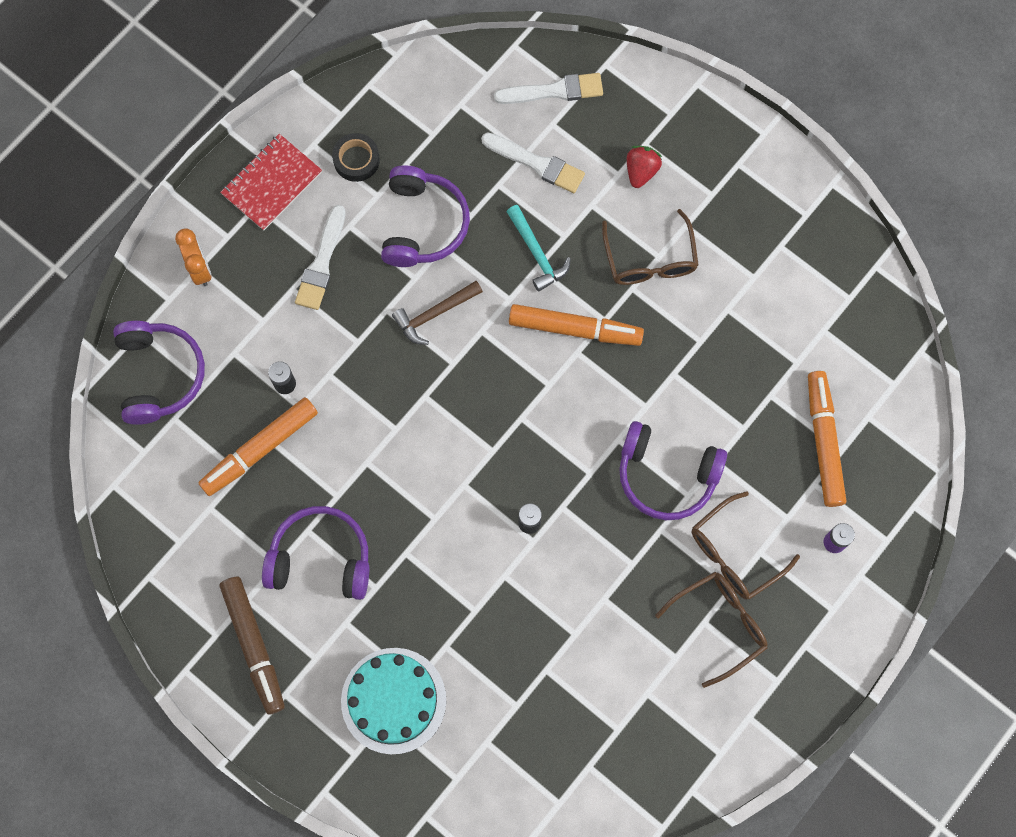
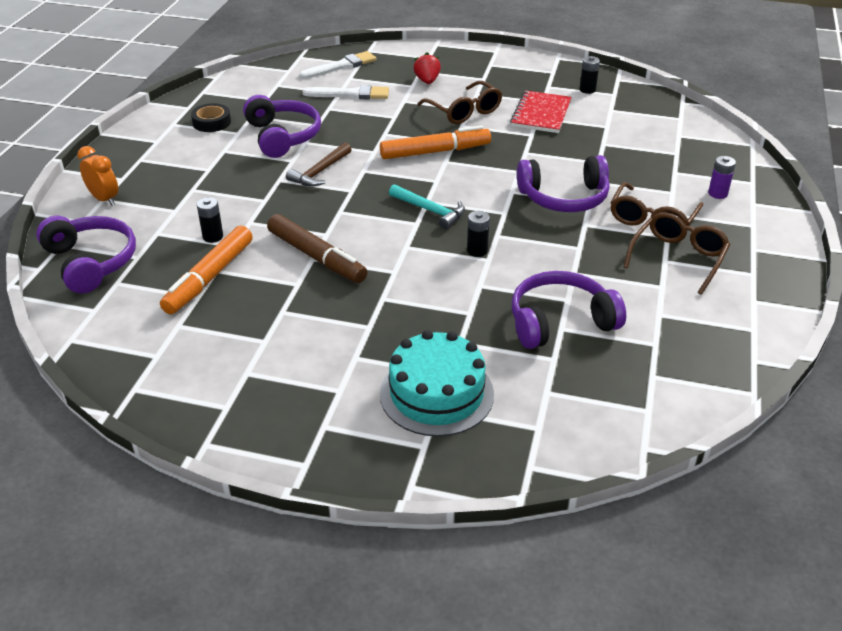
camera: 25 degrees left, 35 degrees down
red notebook [220,134,322,231] -> red notebook moved to [510,91,572,133]
brown marker [220,577,285,715] -> brown marker moved to [267,214,367,283]
purple headphones [262,506,369,600] -> purple headphones moved to [512,271,626,349]
white brush [295,205,346,310] -> none
turquoise hammer [507,205,571,292] -> turquoise hammer moved to [389,184,465,229]
orange marker [808,371,846,507] -> none
none -> black battery [580,56,600,94]

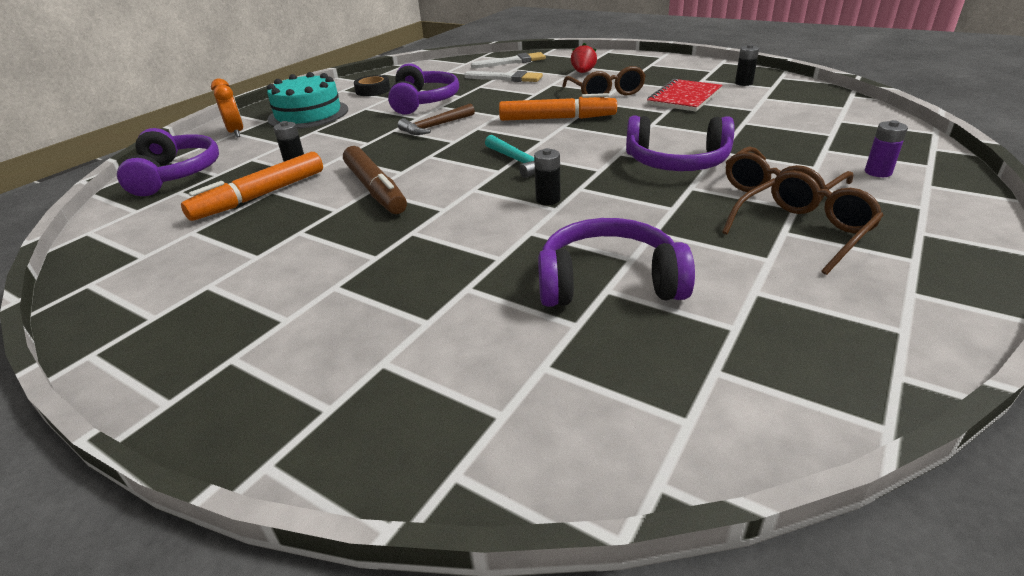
camera: 20 degrees right, 5 degrees down
turquoise cake [380,330,494,436] -> turquoise cake moved to [267,72,348,129]

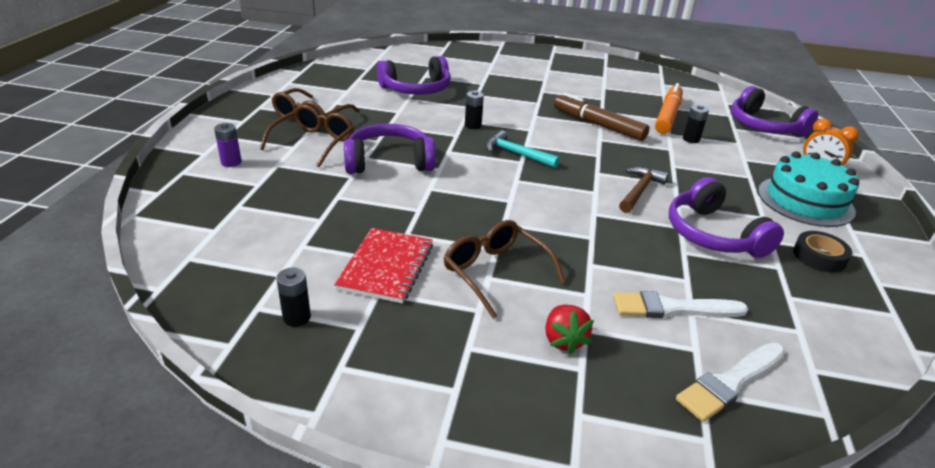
camera: 155 degrees right, 0 degrees up
orange marker [499,93,617,121] -> none

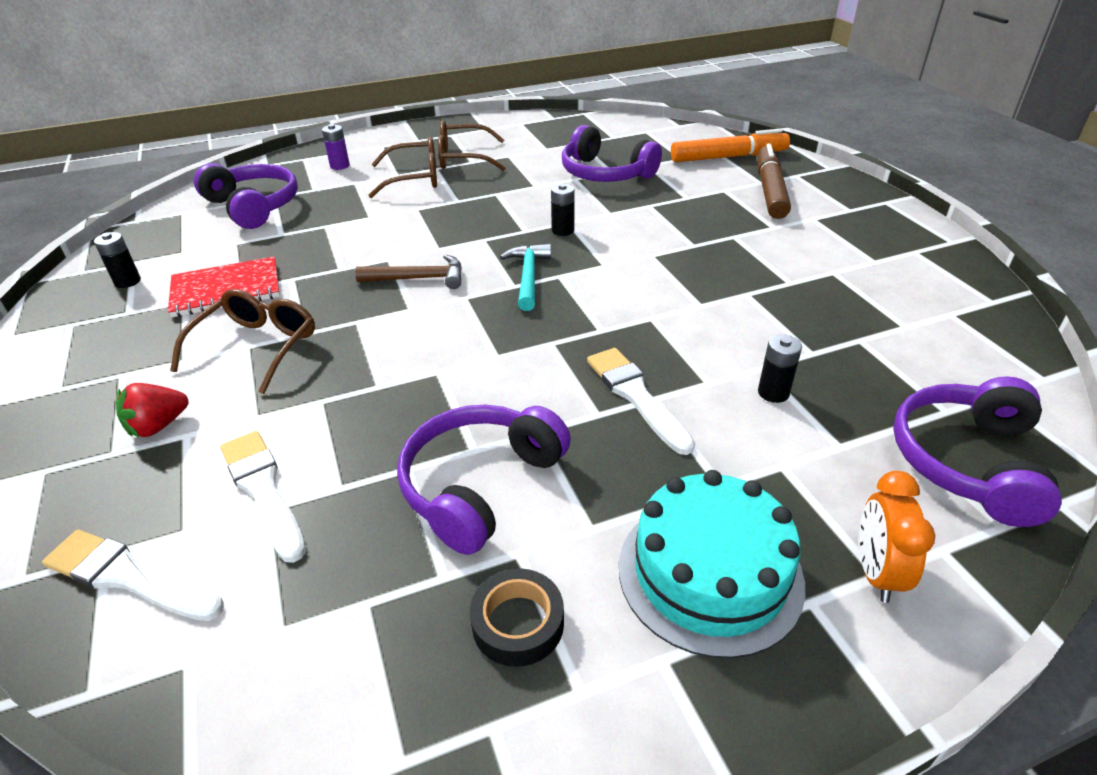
camera: 60 degrees right, 5 degrees up
purple headphones [344,124,436,174] -> purple headphones moved to [194,163,298,229]
brown marker [554,93,649,141] -> brown marker moved to [758,143,791,219]
brown hammer [619,167,669,213] -> brown hammer moved to [355,254,462,289]
orange marker [655,83,683,134] -> orange marker moved to [671,129,790,162]
none -> white brush [587,348,695,455]

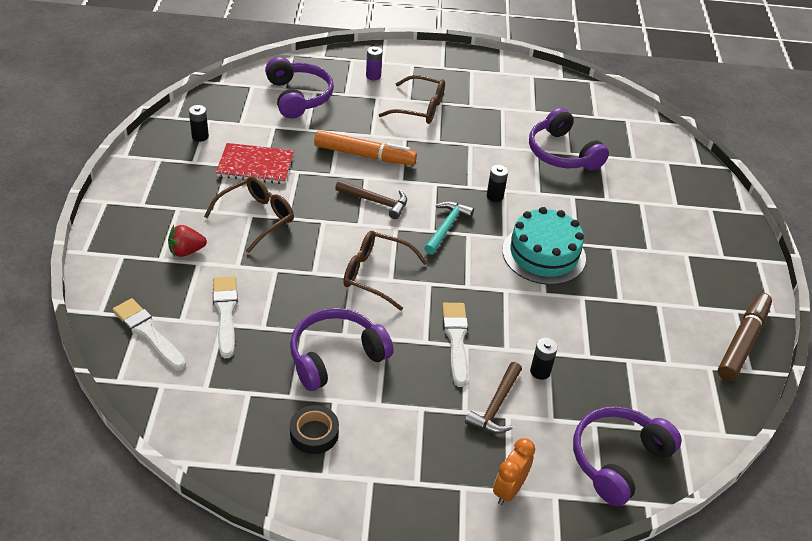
camera: 20 degrees right, 5 degrees up
brown glasses [438,120,506,171] -> brown glasses moved to [343,231,427,311]
turquoise cake [619,470,805,659] -> turquoise cake moved to [502,207,586,285]
orange marker [671,129,790,162] -> orange marker moved to [314,130,417,165]
brown marker [758,143,791,219] -> brown marker moved to [718,293,772,381]
none -> brown hammer [465,362,522,434]

